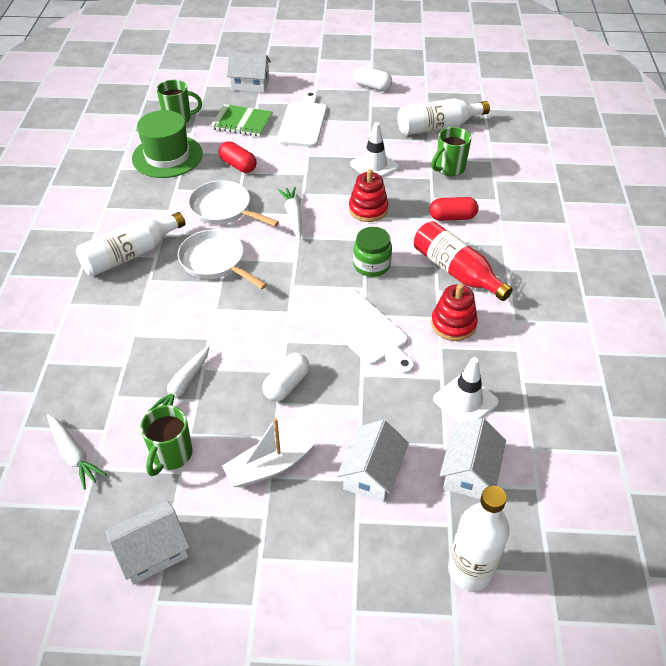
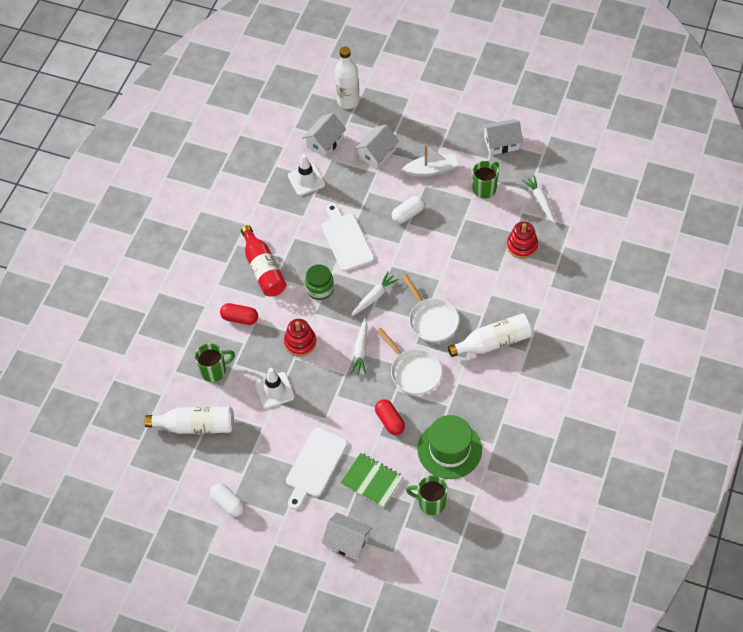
camera: 160 degrees left, 10 degrees up
white carrot [148,346,210,412] -> white carrot moved to [352,272,399,316]
red stacking toy [431,284,478,341] -> red stacking toy moved to [507,221,538,259]

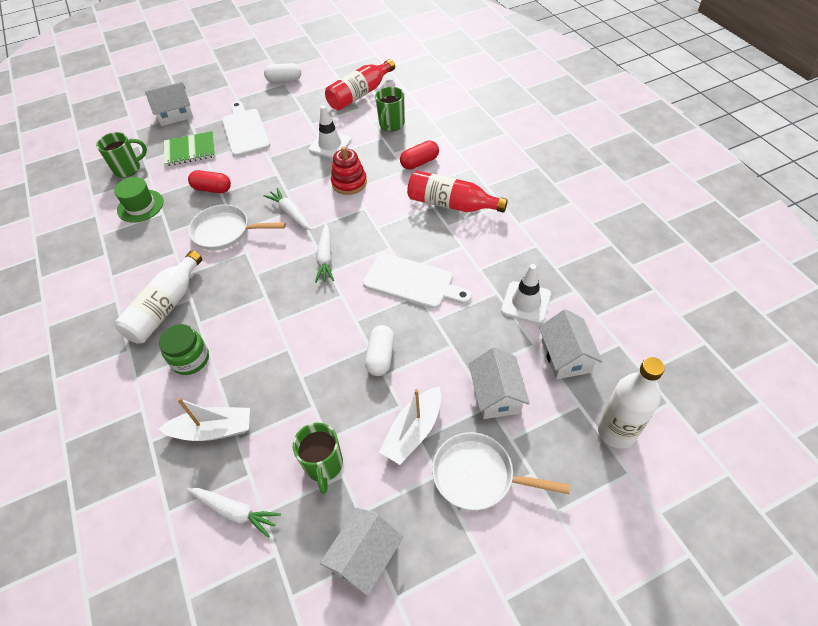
camera: 135 degrees right, 5 degrees down
white bottle [145,407,234,434] -> red bottle [325,59,395,111]
green jar [305,264,334,300] -> green jar moved to [159,324,209,375]
white pan [401,274,459,343] -> white pan moved to [432,432,570,510]
green hat [417,415,482,479] -> green hat [114,177,164,223], size x0.67
red stacking toy [507,221,538,259] -> white boat [159,398,250,441]

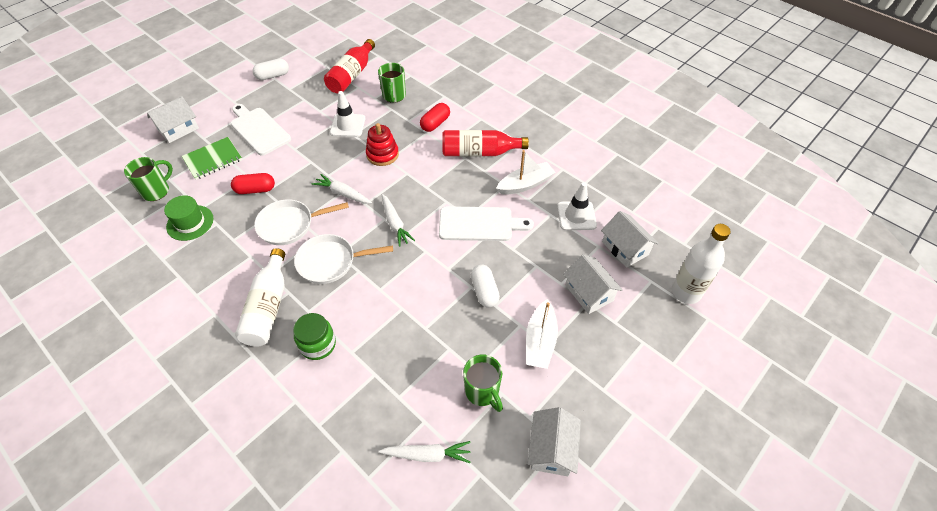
camera: 25 degrees left, 0 degrees up
white boat [159,398,250,441] -> white boat moved to [496,150,556,195]
white pan [432,432,570,510] -> white pan moved to [294,234,393,284]

